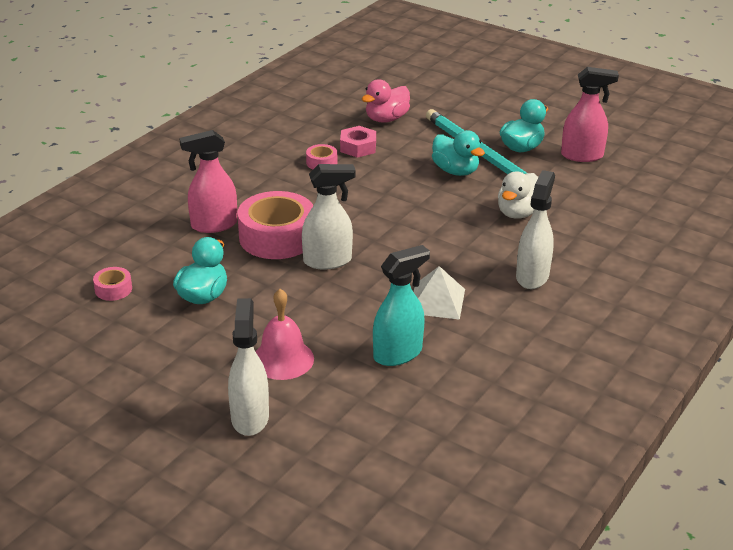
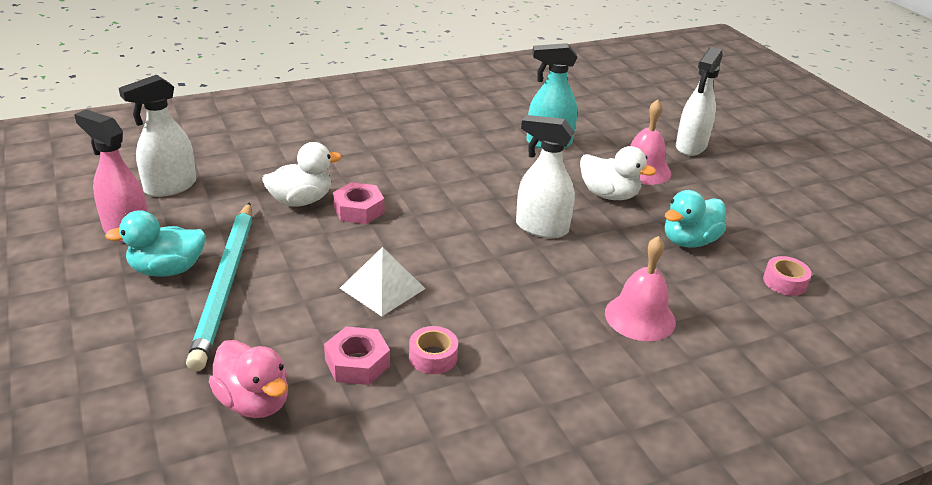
camera: 150 degrees left, 0 degrees up
pink spray bottle [179,130,237,233] -> pink bell [605,236,676,341]
pink tape [238,191,313,259] -> none
pink duck [362,79,410,123] -> pink duck turned 60 degrees clockwise [209,340,288,418]
white pyramid [414,266,465,320] -> white pyramid moved to [340,247,426,316]
turquoise duck [432,130,485,176] -> none
white spray bottle [516,170,555,289] -> white spray bottle moved to [119,74,196,197]
none -> pink nut [333,182,384,224]
none -> white duck [580,146,656,200]

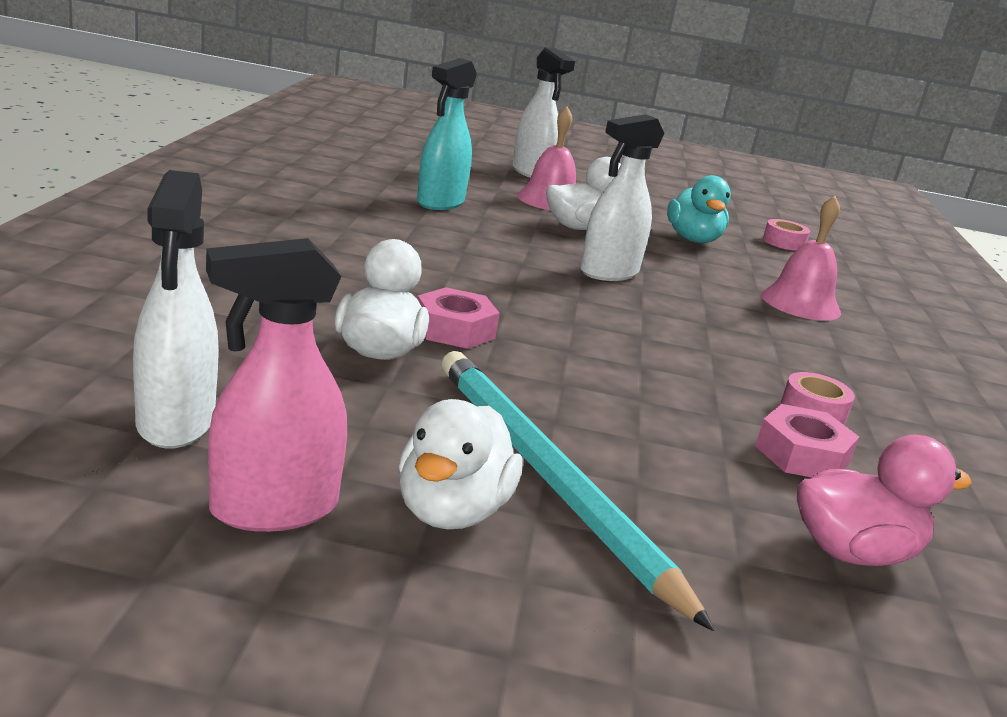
camera: 60 degrees left, 10 degrees down
turquoise duck [105,210,206,277] -> white duck [398,399,523,529]
turquoise pencil [186,202,252,371] -> turquoise pencil turned 150 degrees counterclockwise [441,351,714,631]
white pyramid [340,247,426,316] -> none

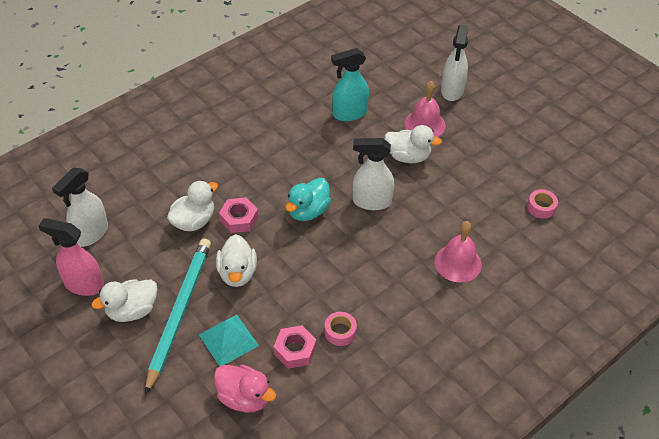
camera: 45 degrees right, 25 degrees up
turquoise duck [667,175,731,243] -> turquoise duck moved to [285,178,331,221]
none -> turquoise pyramid [199,315,259,366]
none -> white duck [216,234,257,287]

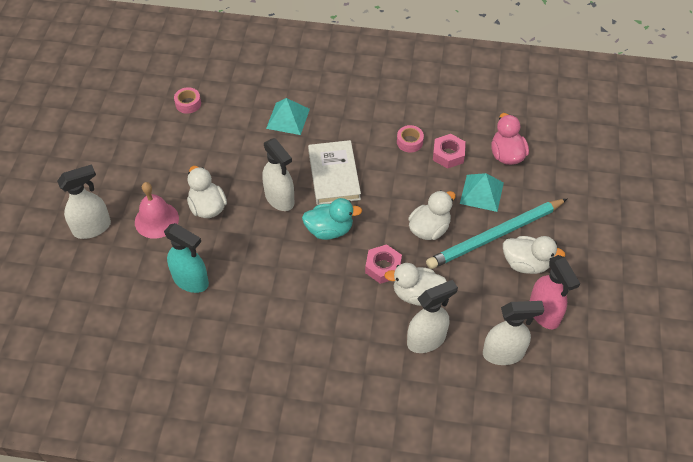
camera: 130 degrees left, 5 degrees up
pink bell [435,221,482,283] -> turquoise pyramid [266,98,310,135]
none -> white book [308,140,361,205]
none -> white spray bottle [407,280,458,353]

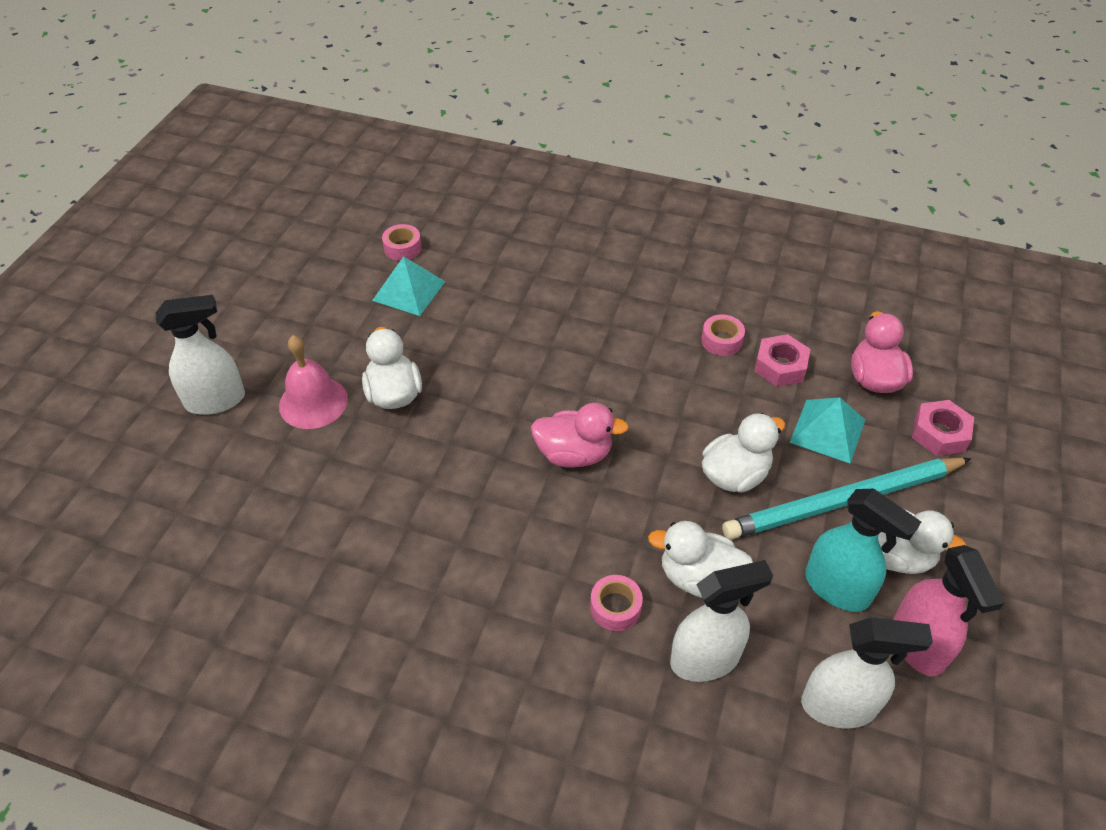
camera: 10 degrees right, 5 degrees down
turquoise spray bottle [164,223,209,293] -> turquoise spray bottle moved to [805,489,921,612]
white spray bottle [262,138,294,211] -> none
turquoise pyramid [266,98,310,135] -> turquoise pyramid moved to [372,256,445,316]
turquoise duck [302,198,362,240] -> pink duck [531,403,629,468]
white book [308,140,361,205] -> none
pink nut [365,244,402,284] -> pink nut moved to [912,400,974,456]
none -> pink tape [590,575,643,631]

